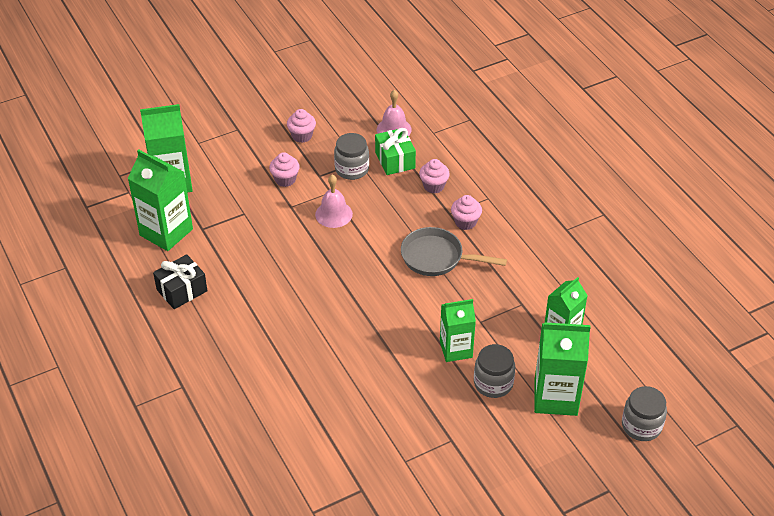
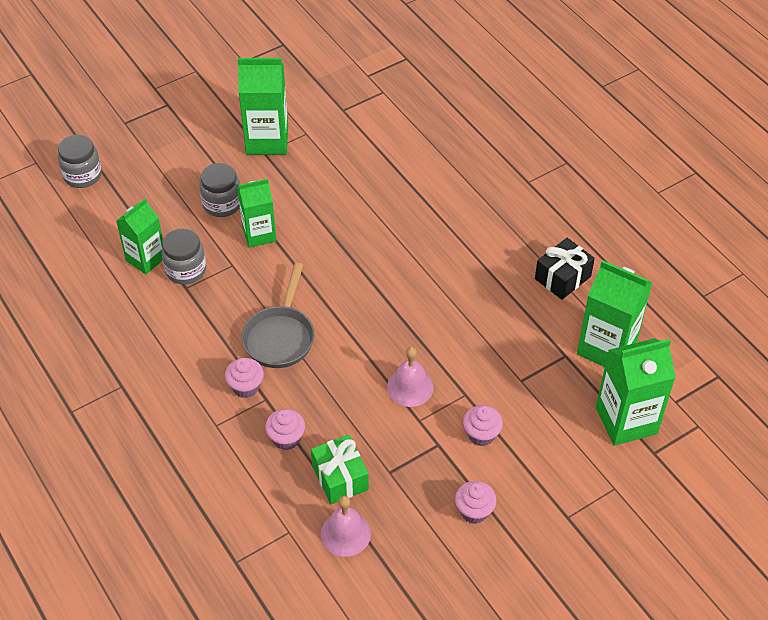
camera: 175 degrees right, 5 degrees up
grey jar [334,133,369,180] -> grey jar moved to [161,229,206,284]
grey pan [401,227,507,276] -> grey pan turned 90 degrees clockwise [242,263,314,368]
green carton [534,322,591,416] -> green carton moved to [238,58,288,155]

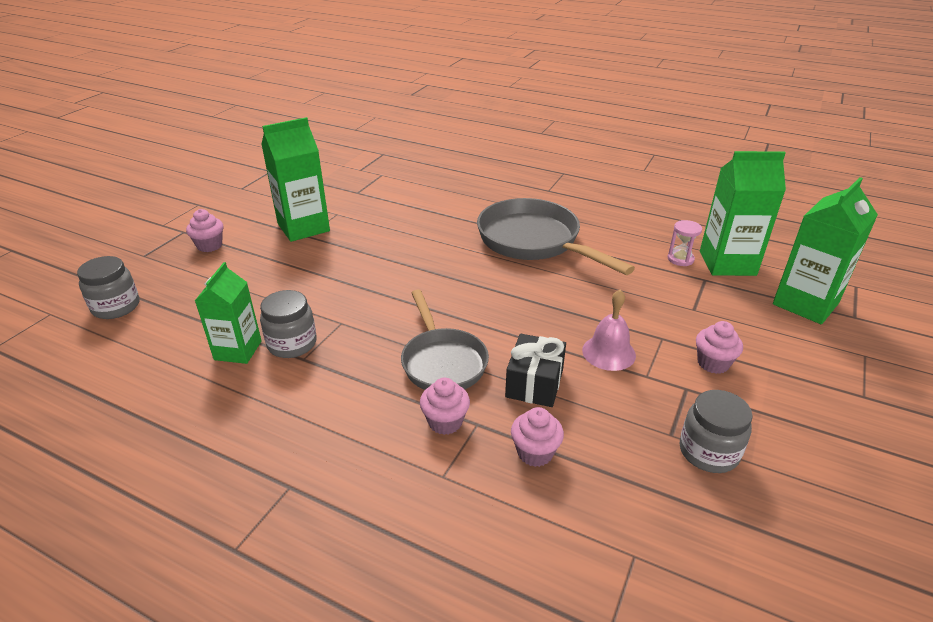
camera: 30 degrees left, 15 degrees down
grey jar [199,163,240,217] -> grey jar moved to [680,390,753,473]
green carton [237,179,276,248] -> none
green gift [311,435,369,504] -> none
pink bell [321,496,371,557] -> none
pink cupcake [455,481,497,524] -> pink cupcake moved to [186,209,223,252]
black gift [535,238,595,300] -> black gift moved to [505,334,566,407]
none -> grey pan [477,198,635,275]
none -> pink hourglass [667,220,702,266]

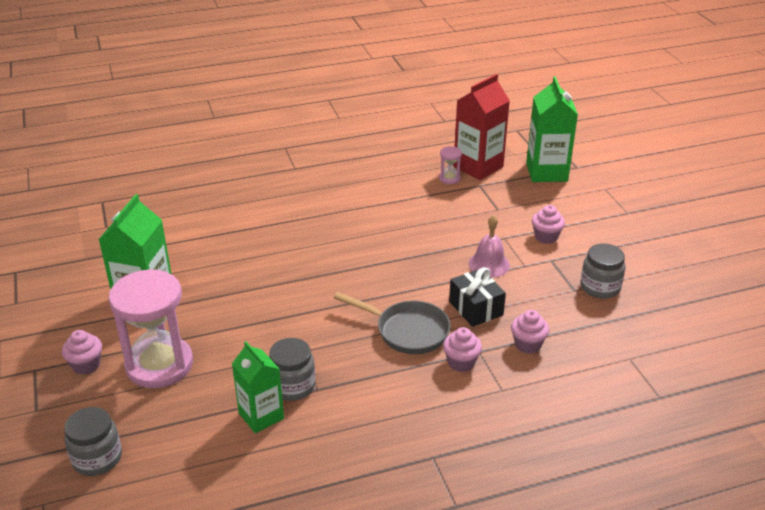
camera: 45 degrees left, 0 degrees up
grey pan [477,198,635,275] -> none
green carton [700,151,786,276] -> red carton [454,74,510,180]
none -> pink hourglass [109,269,193,388]

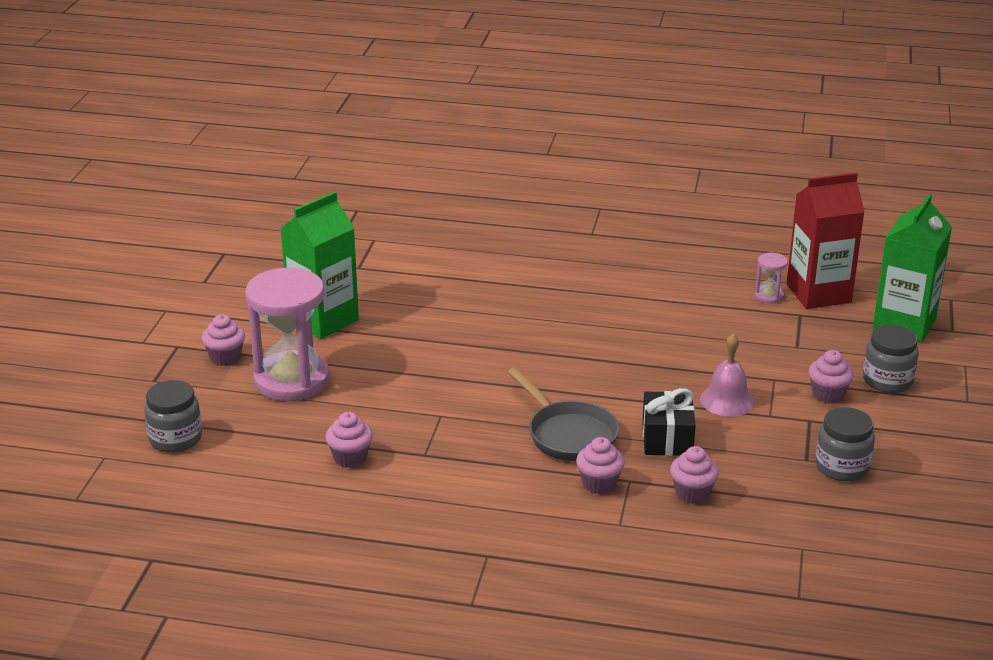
camera: 30 degrees right, 5 degrees down
green carton [232,341,284,433] -> pink cupcake [325,412,373,468]
grey jar [269,338,315,401] -> grey jar moved to [863,325,919,393]

